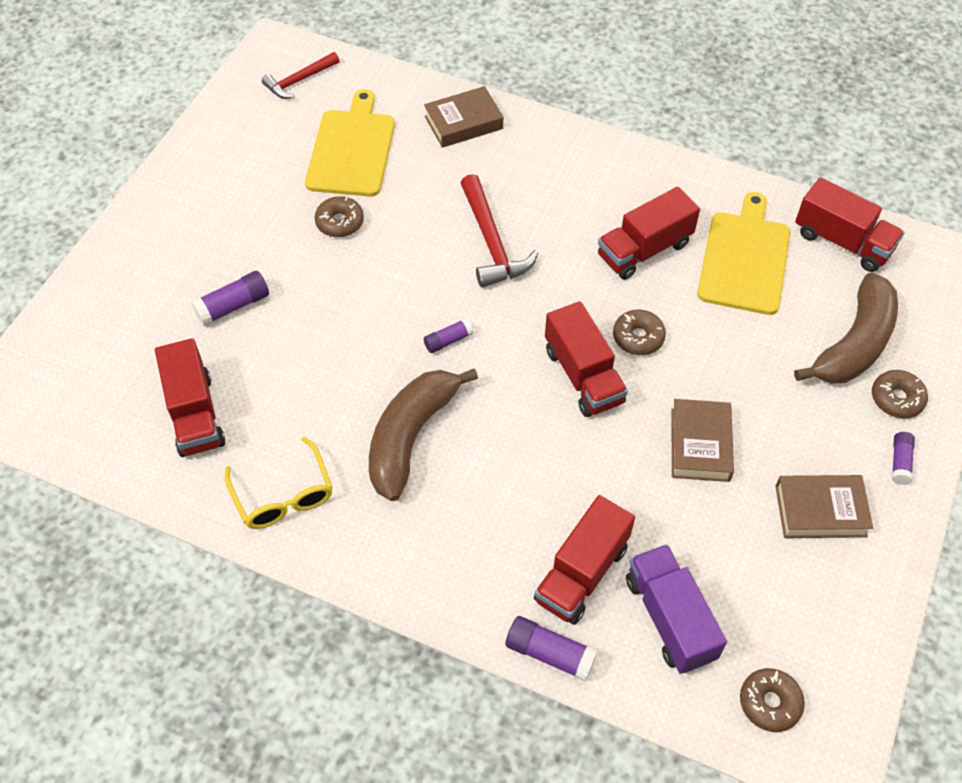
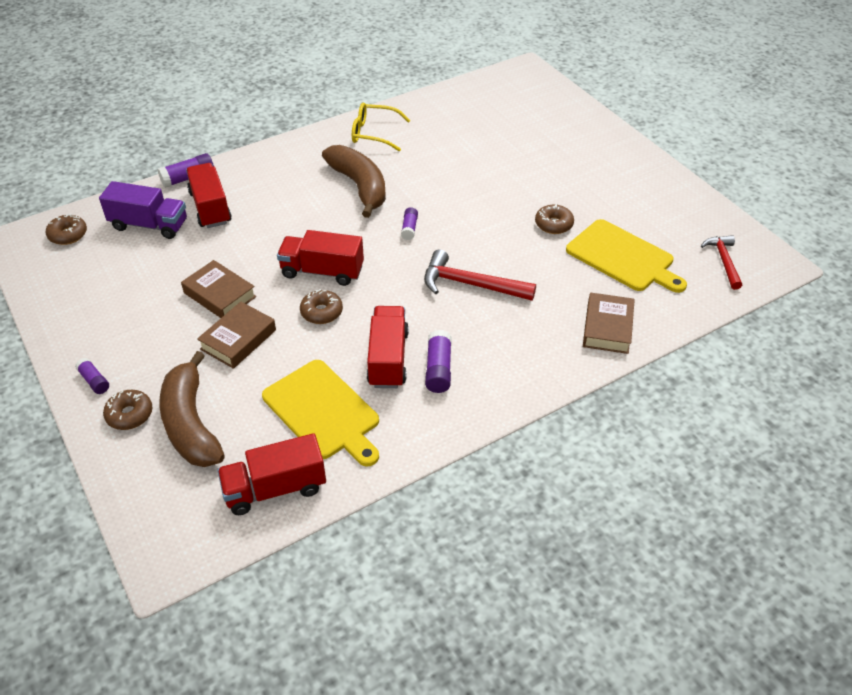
camera: 125 degrees right, 10 degrees down
red truck [155,338,225,457] -> none
purple glue stick [191,271,269,326] -> purple glue stick moved to [425,330,452,393]
brown book [775,475,873,538] -> brown book moved to [197,302,276,369]

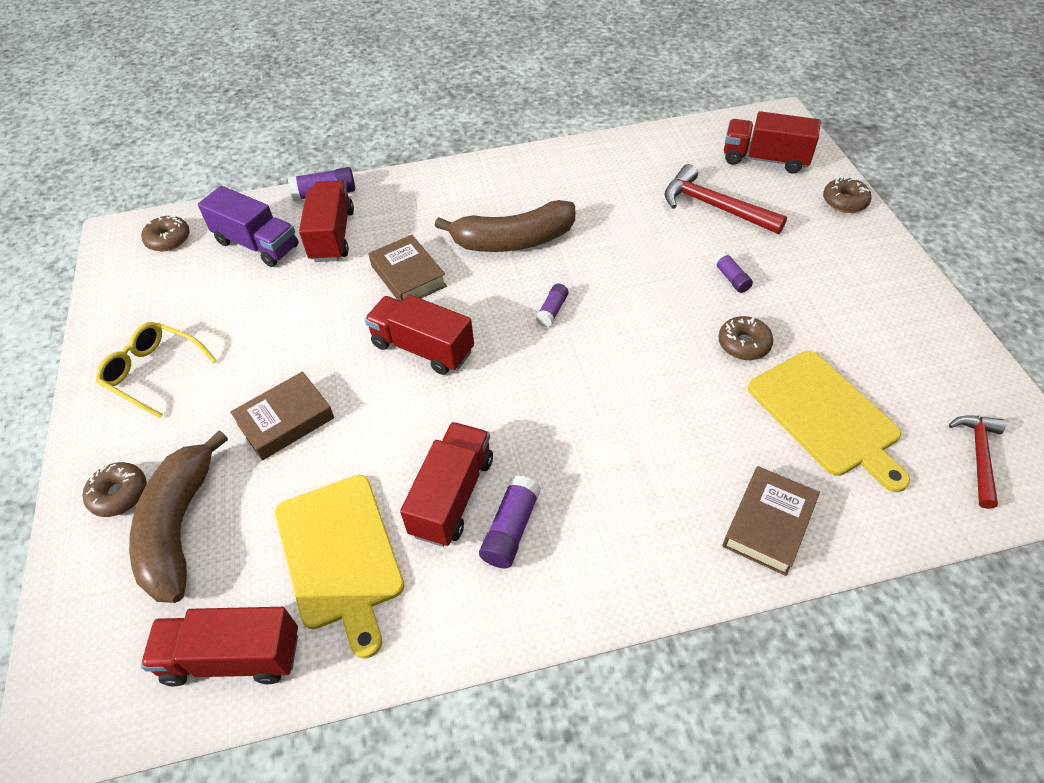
camera: 20 degrees right, 5 degrees up
purple glue stick [75,358,109,394] -> purple glue stick moved to [713,252,753,293]
brown book [181,260,256,318] -> brown book moved to [369,235,447,301]
brown donut [300,289,343,324] -> brown donut moved to [823,177,871,213]
brown banana [322,145,386,218] -> brown banana turned 90 degrees clockwise [435,200,575,252]
yellow glasses [352,102,411,151] -> yellow glasses moved to [96,322,217,418]
red hammer [424,249,536,301] -> red hammer moved to [665,164,787,234]
none -> red truck [724,111,821,173]

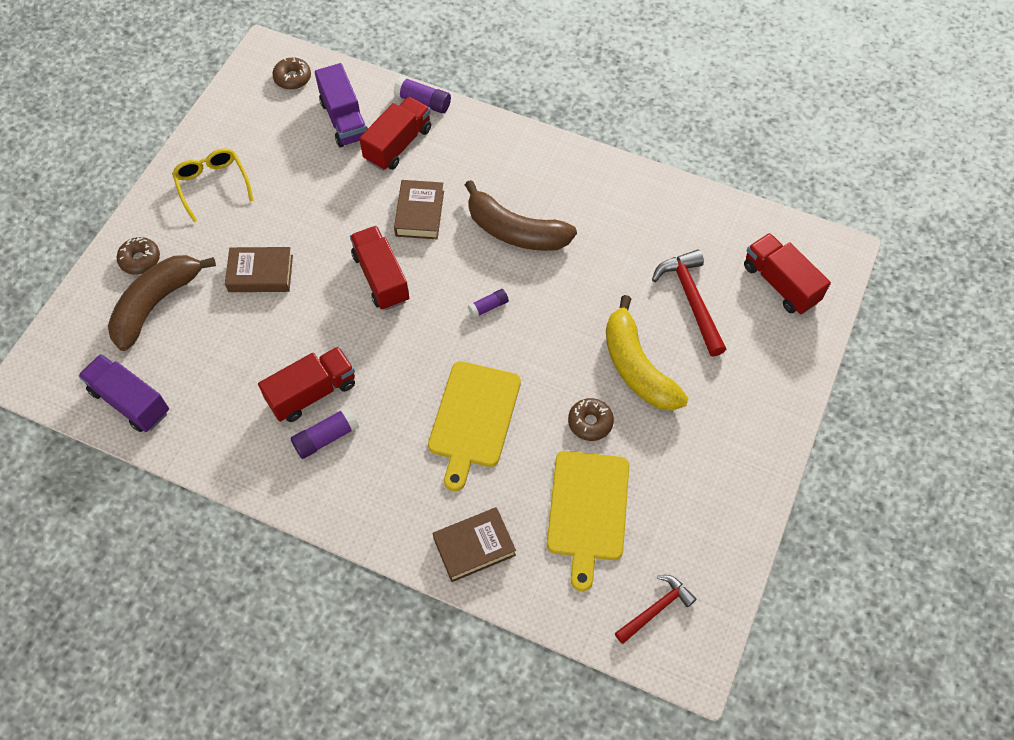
camera: 35 degrees right, 10 degrees up
red truck [141,607,298,686] -> purple truck [78,354,169,432]
yellow cutting board [275,475,405,659] -> yellow cutting board moved to [428,361,521,491]
purple glue stick [713,252,753,293] -> yellow banana [606,295,689,411]
brown donut [823,177,871,213] -> none

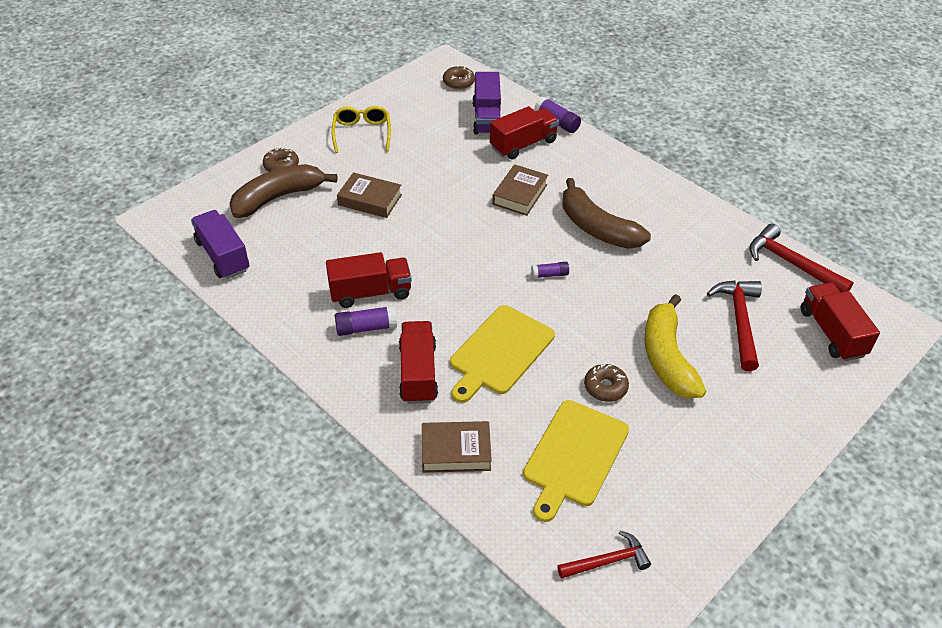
camera: 20 degrees right, 15 degrees down
red truck [350,226,409,310] -> red truck moved to [399,321,438,404]
none -> red hammer [749,224,854,292]

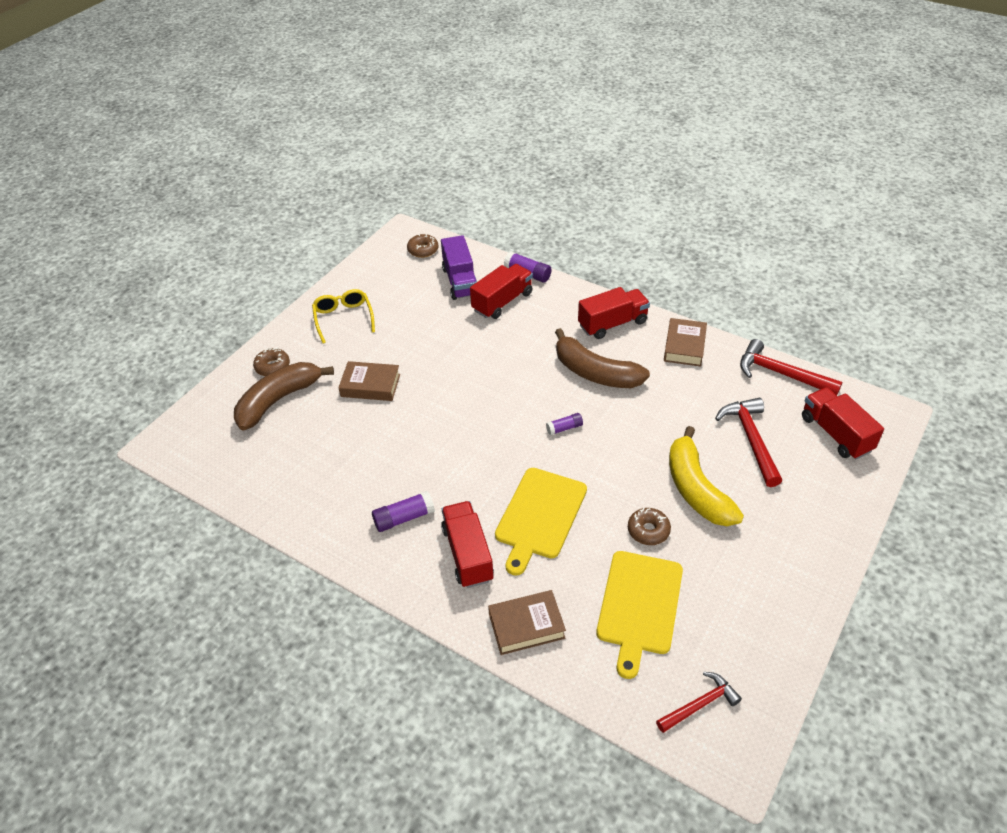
camera: 10 degrees left, 0 degrees up
purple truck [191,210,249,279] -> none
red truck [326,252,412,308] -> red truck moved to [578,287,650,339]
brown book [492,164,548,216] -> brown book moved to [664,318,707,367]

